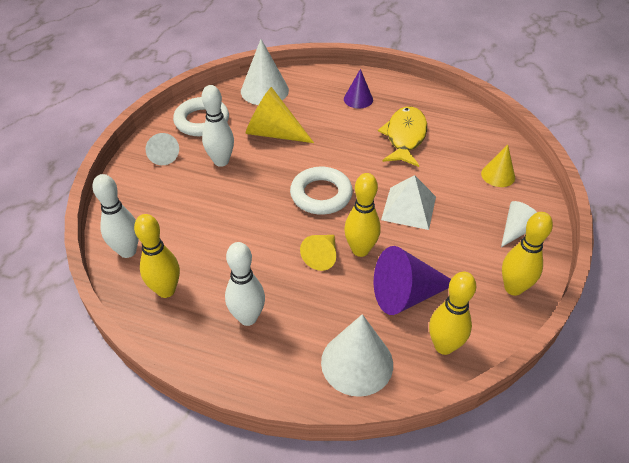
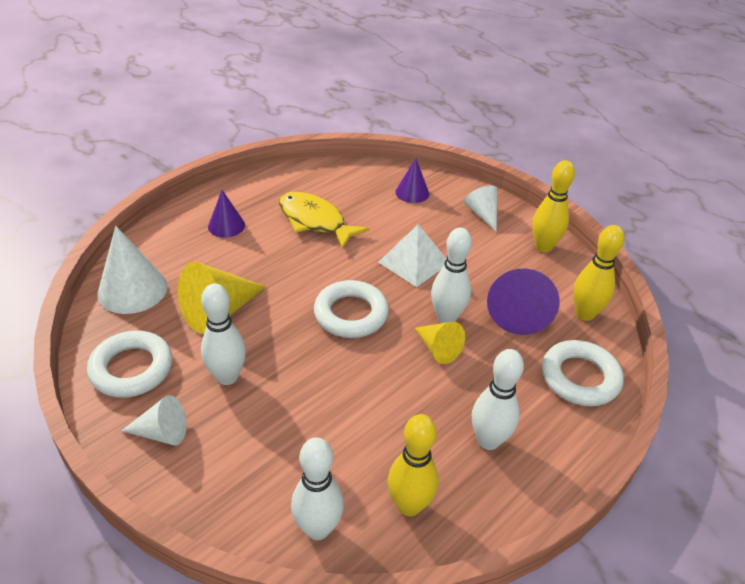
camera: 65 degrees left, 5 degrees down
white cone [321,314,393,397] -> white ring [542,340,624,406]
yellow bowling pin [344,173,381,257] -> white bowling pin [431,227,472,323]
yellow cone [481,145,515,187] -> purple cone [395,158,429,203]

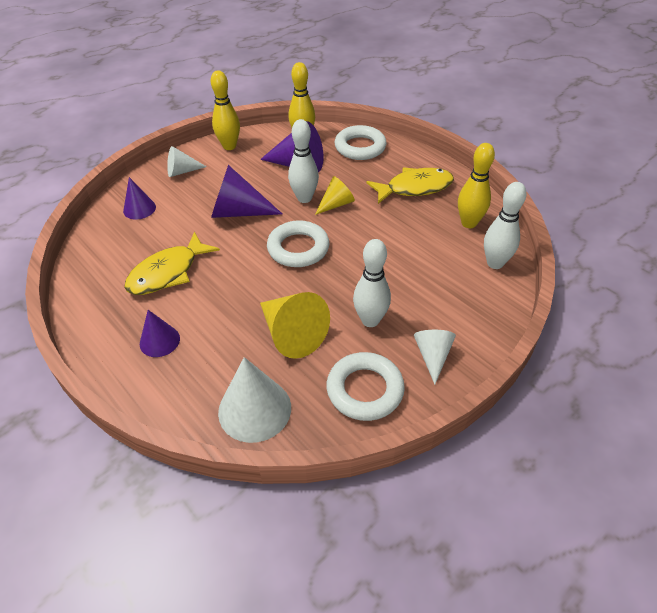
camera: 85 degrees left, 5 degrees up
white pyramid [378,224,447,287] -> purple cone [211,165,282,218]
white bowling pin [472,349,524,450] -> yellow fish [366,168,454,204]

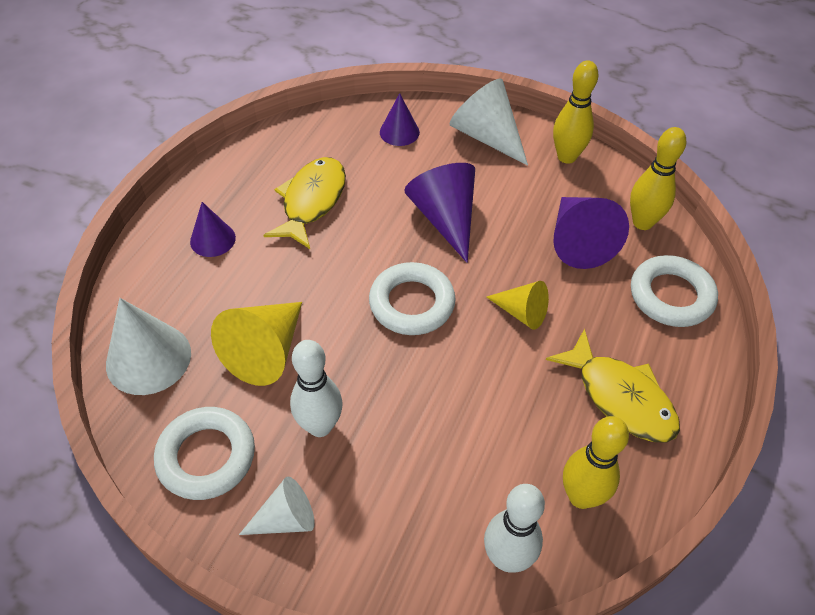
camera: 65 degrees right, 5 degrees up
yellow fish [124,232,220,295] -> yellow fish turned 90 degrees clockwise [263,157,346,249]
white cone [167,146,207,177] -> white cone [450,78,528,166], size x1.66
white bowling pin [288,119,319,203] -> none

